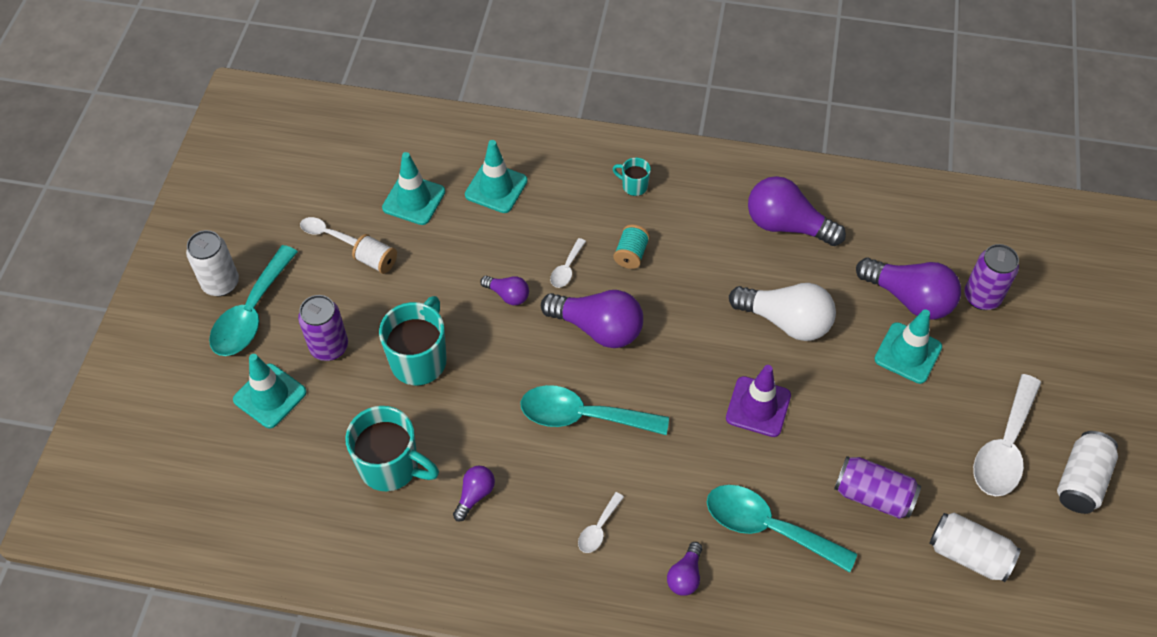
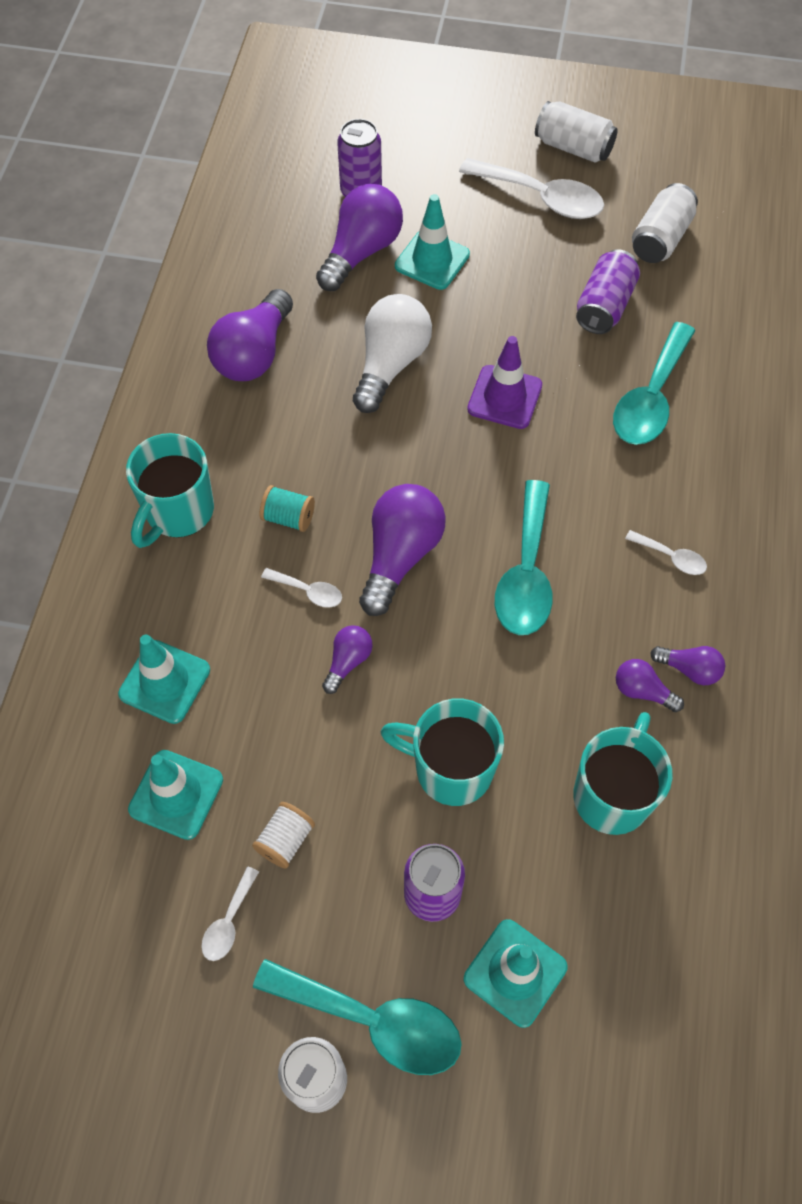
camera: 90 degrees left, 5 degrees up
turquoise mug [612,158,651,196] -> turquoise mug [126,433,214,548], size x2.03
purple light bulb [667,542,702,596] -> purple light bulb moved to [650,646,725,685]

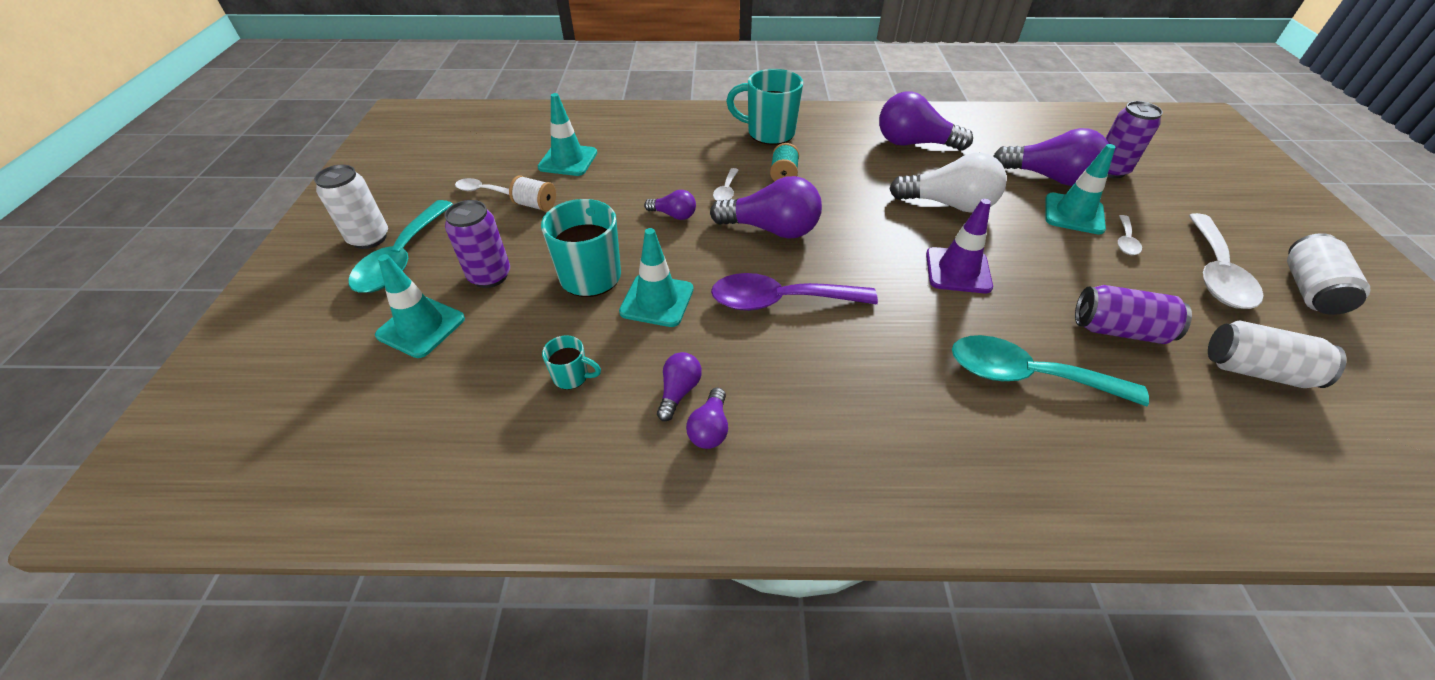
camera: 80 degrees right, 15 degrees down
turquoise traffic cone [118,635,210,724] -> turquoise traffic cone moved to [619,228,693,327]
turquoise spoon [495,480,553,635] -> purple spoon [711,273,878,311]
turquoise mug [573,712,672,835] -> turquoise mug [542,335,601,390], size x0.49
white spoon [625,530,707,575] -> white spoon moved to [1118,215,1142,255]

